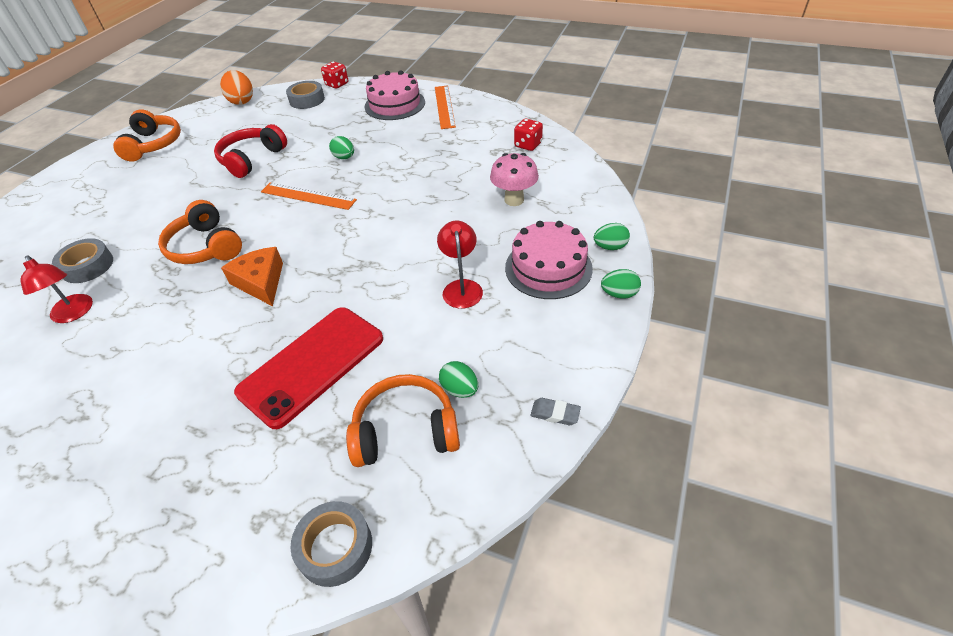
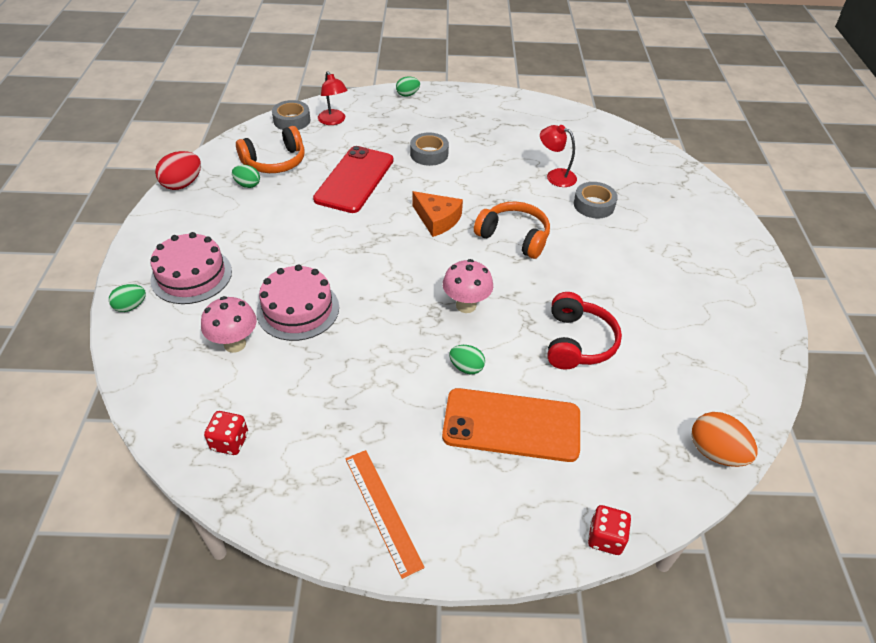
camera: 155 degrees right, 0 degrees up
orange headphones [113,109,181,162] -> none
orange ruler [261,182,357,210] -> pink mushroom [443,259,493,313]
grey tape [286,81,325,109] -> grey tape moved to [410,132,449,166]
pink cake [364,70,425,120] -> pink cake moved to [256,264,339,341]
red lamp [437,221,483,309] -> red lamp moved to [318,71,348,125]
grey eraser [530,398,581,425] -> red egg [155,151,201,190]
green egg [601,269,641,299] -> green egg moved to [396,76,420,97]
none -> orange phone [442,388,580,462]

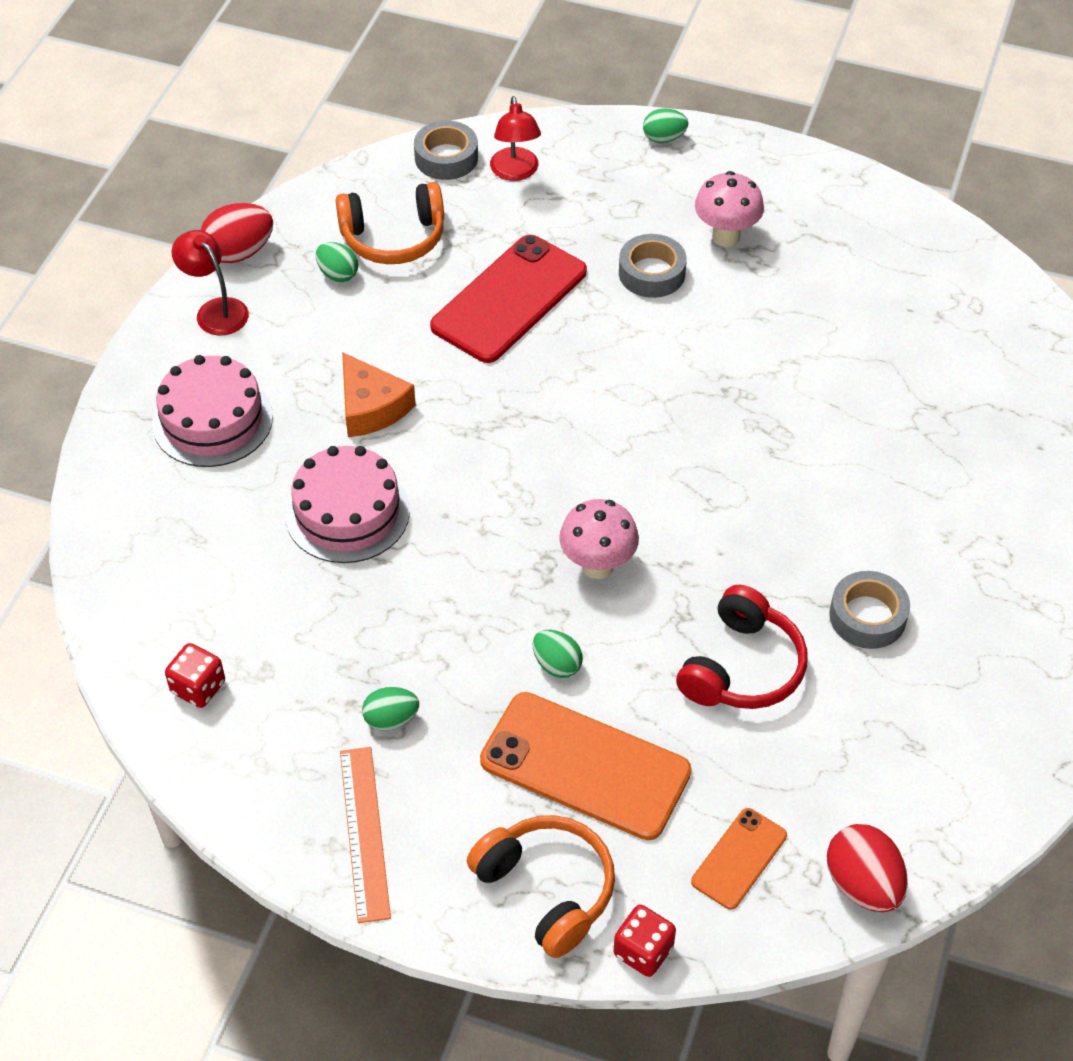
camera: 20 degrees right, 5 degrees up
green egg [109,284,146,312] -> green egg moved to [362,687,419,731]
pink mushroom [201,296,257,353] -> pink mushroom moved to [695,171,764,247]
orange cheese [413,191,463,237] -> orange cheese moved to [342,352,416,437]
orange headphones [474,201,550,259] -> orange headphones moved to [467,815,615,958]
red lamp [540,125,577,187] -> red lamp moved to [172,230,249,336]
grey tape [574,182,618,218] -> grey tape moved to [829,571,910,649]
orange egg [691,412,758,467] -> red egg [827,824,908,912]
none -> orange phone [691,808,787,910]

